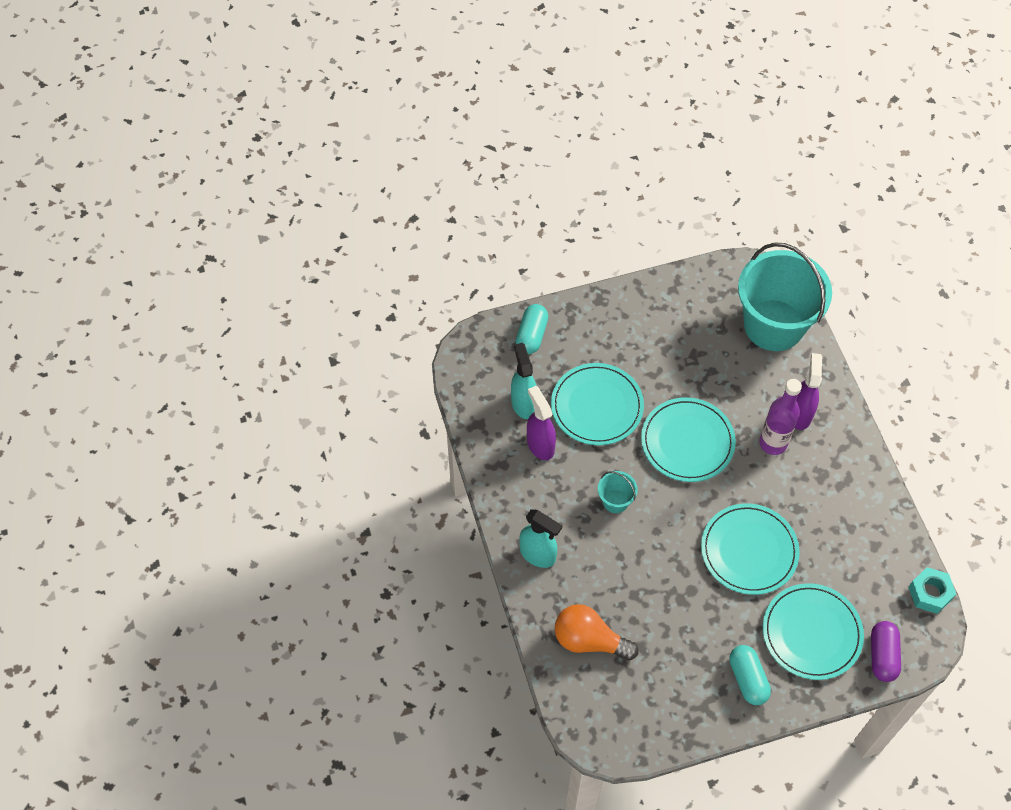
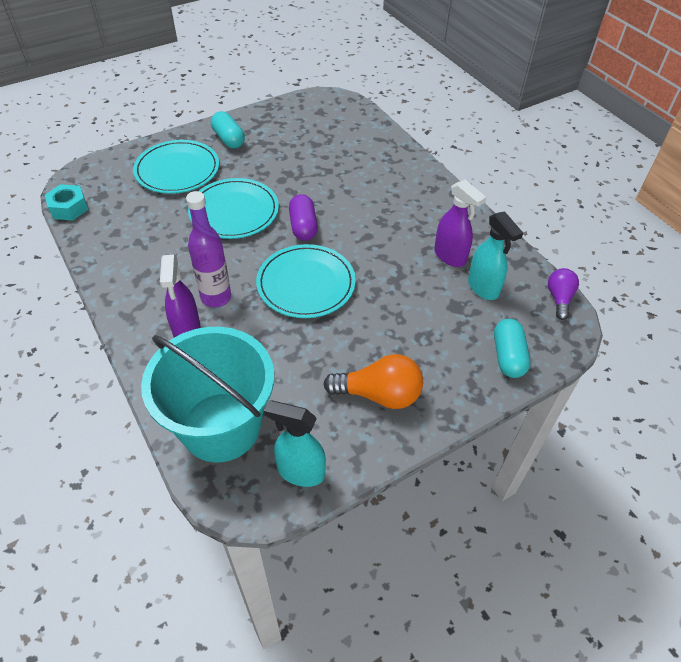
camera: 165 degrees right, 10 degrees down
turquoise spray bottle [519,509,562,568] -> turquoise spray bottle moved to [264,400,326,487]
turquoise plate [551,363,644,445] -> none
orange light bulb [555,604,639,661] -> orange light bulb moved to [323,354,423,409]
turquoise bucket [598,471,638,513] -> none
purple capsule [871,621,901,682] -> purple capsule moved to [289,194,318,241]
none -> purple light bulb [548,268,579,320]

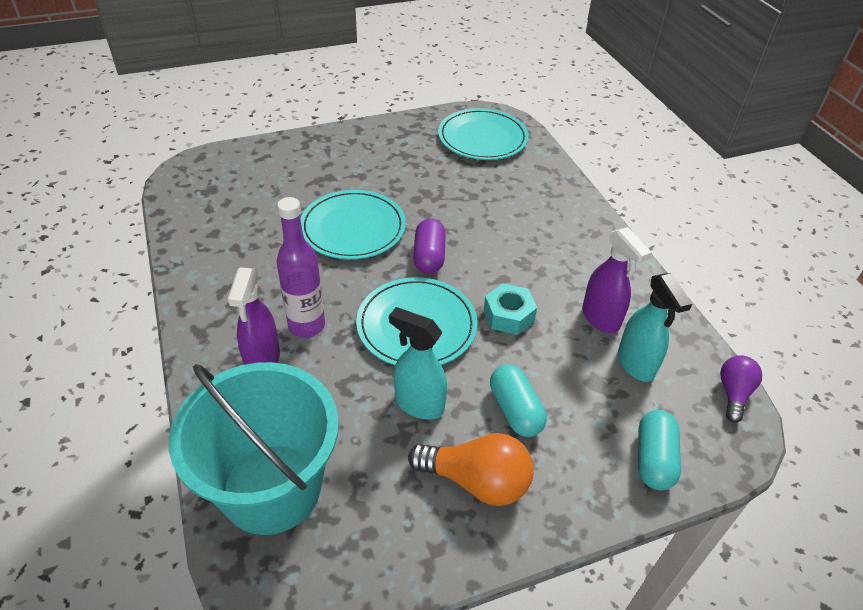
camera: 10 degrees right, 5 degrees down
turquoise nut [45,184,88,220] -> turquoise nut moved to [484,283,537,335]
turquoise plate [133,140,219,194] -> turquoise plate moved to [438,108,529,160]
turquoise capsule [211,111,245,149] -> turquoise capsule moved to [490,364,547,437]
turquoise spray bottle [264,400,326,487] -> turquoise spray bottle moved to [389,307,447,420]

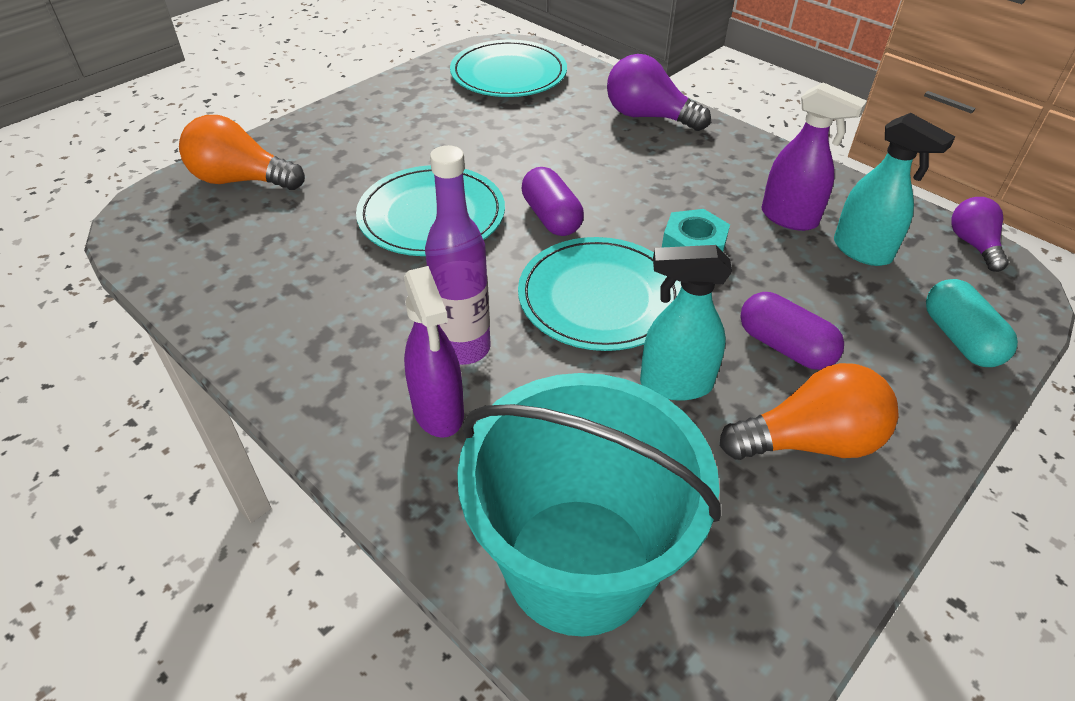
camera: 25 degrees left, 0 degrees up
turquoise capsule [490,364,547,437] -> purple capsule [740,292,844,370]
none -> orange light bulb [179,115,305,190]
none -> purple light bulb [607,54,711,131]

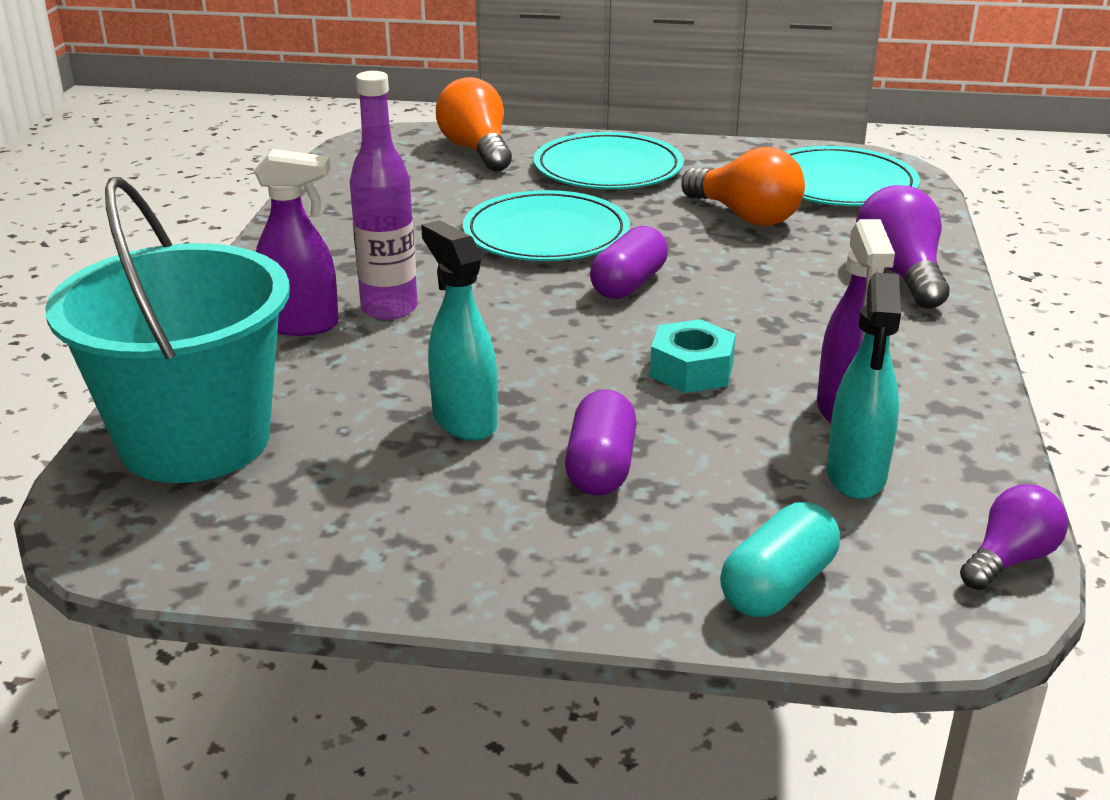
camera: 55 degrees right, 15 degrees down
purple spray bottle [404,266,464,438] -> purple spray bottle turned 120 degrees counterclockwise [254,149,339,336]
turquoise plate [518,237,681,351] -> turquoise plate moved to [534,132,684,189]
orange light bulb [720,363,899,460] -> orange light bulb moved to [681,147,805,226]

